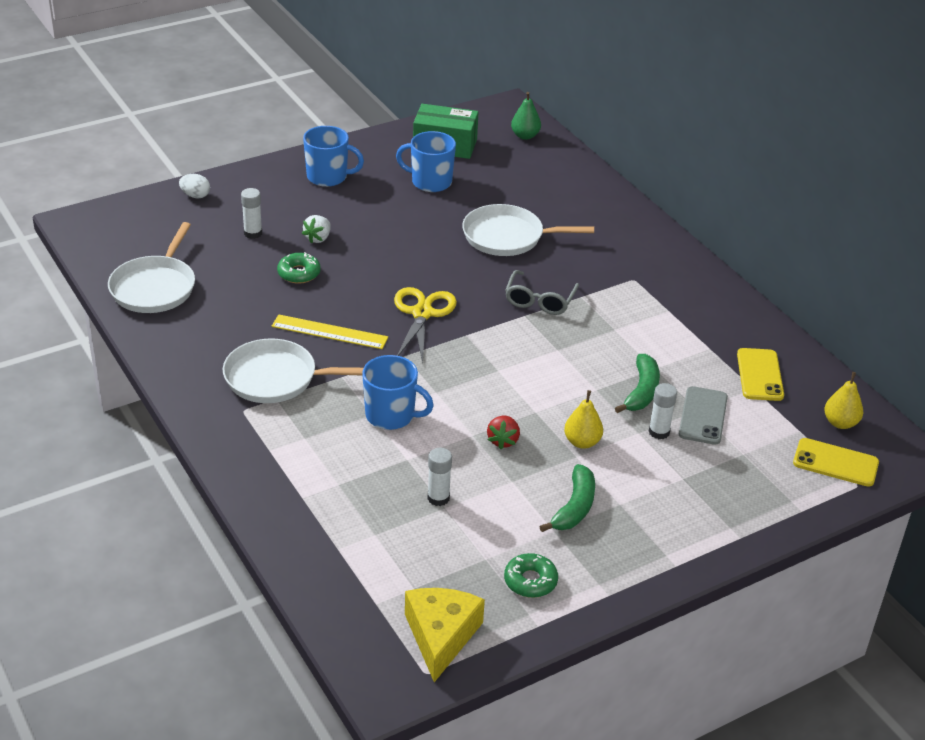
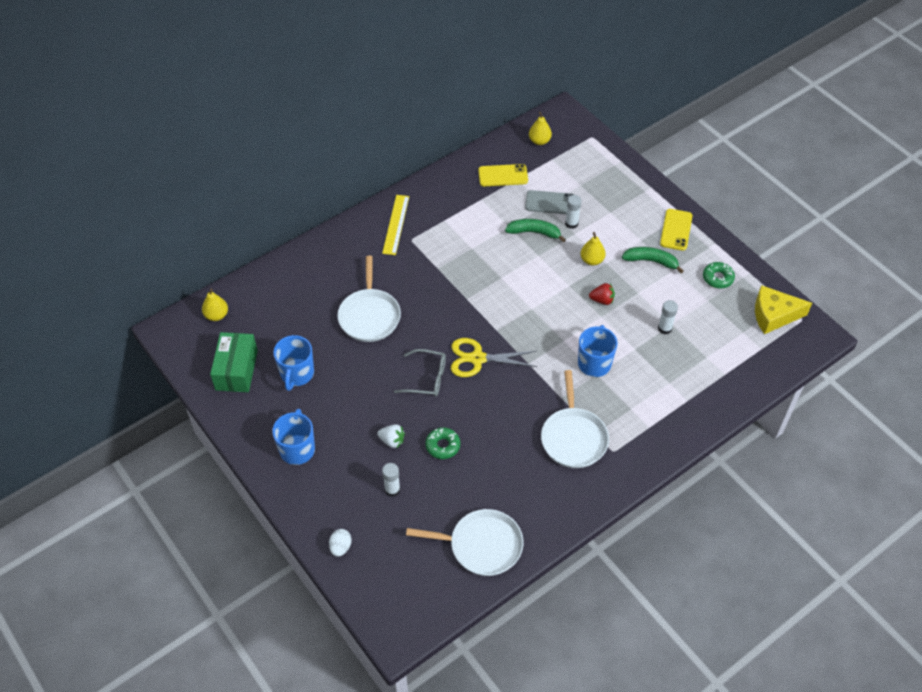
camera: 95 degrees left, 15 degrees up
yellow ruler [272,314,388,349] -> yellow ruler moved to [382,195,409,255]
grey glasses [505,270,579,315] -> grey glasses moved to [394,349,446,397]
green pear [511,92,541,140] -> yellow pear [202,289,228,321]
yellow phone [793,438,879,487] -> yellow phone moved to [660,209,692,251]

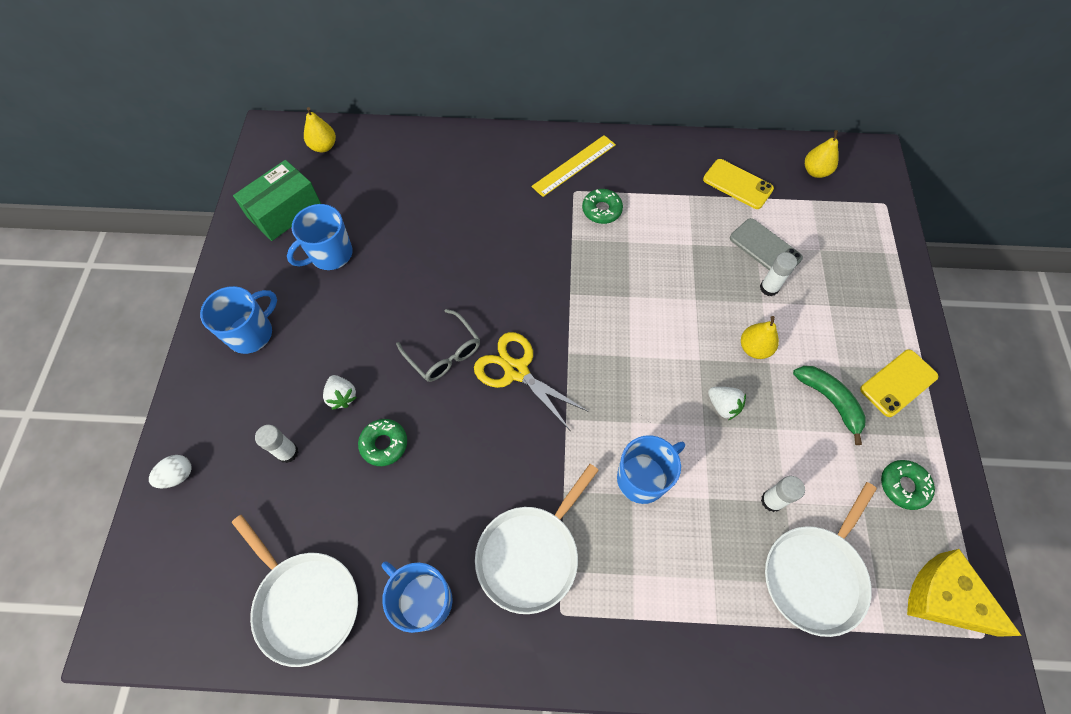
camera: 40 degrees right, 10 degrees up
white pan [337,256,401,342] -> white pan moved to [765,482,877,637]
green banana [505,219,566,243] -> none
red strawberry [589,283,615,305] -> white strawberry [708,387,746,420]
none -> blue mug [382,561,452,633]
none -> green donut [582,189,623,224]

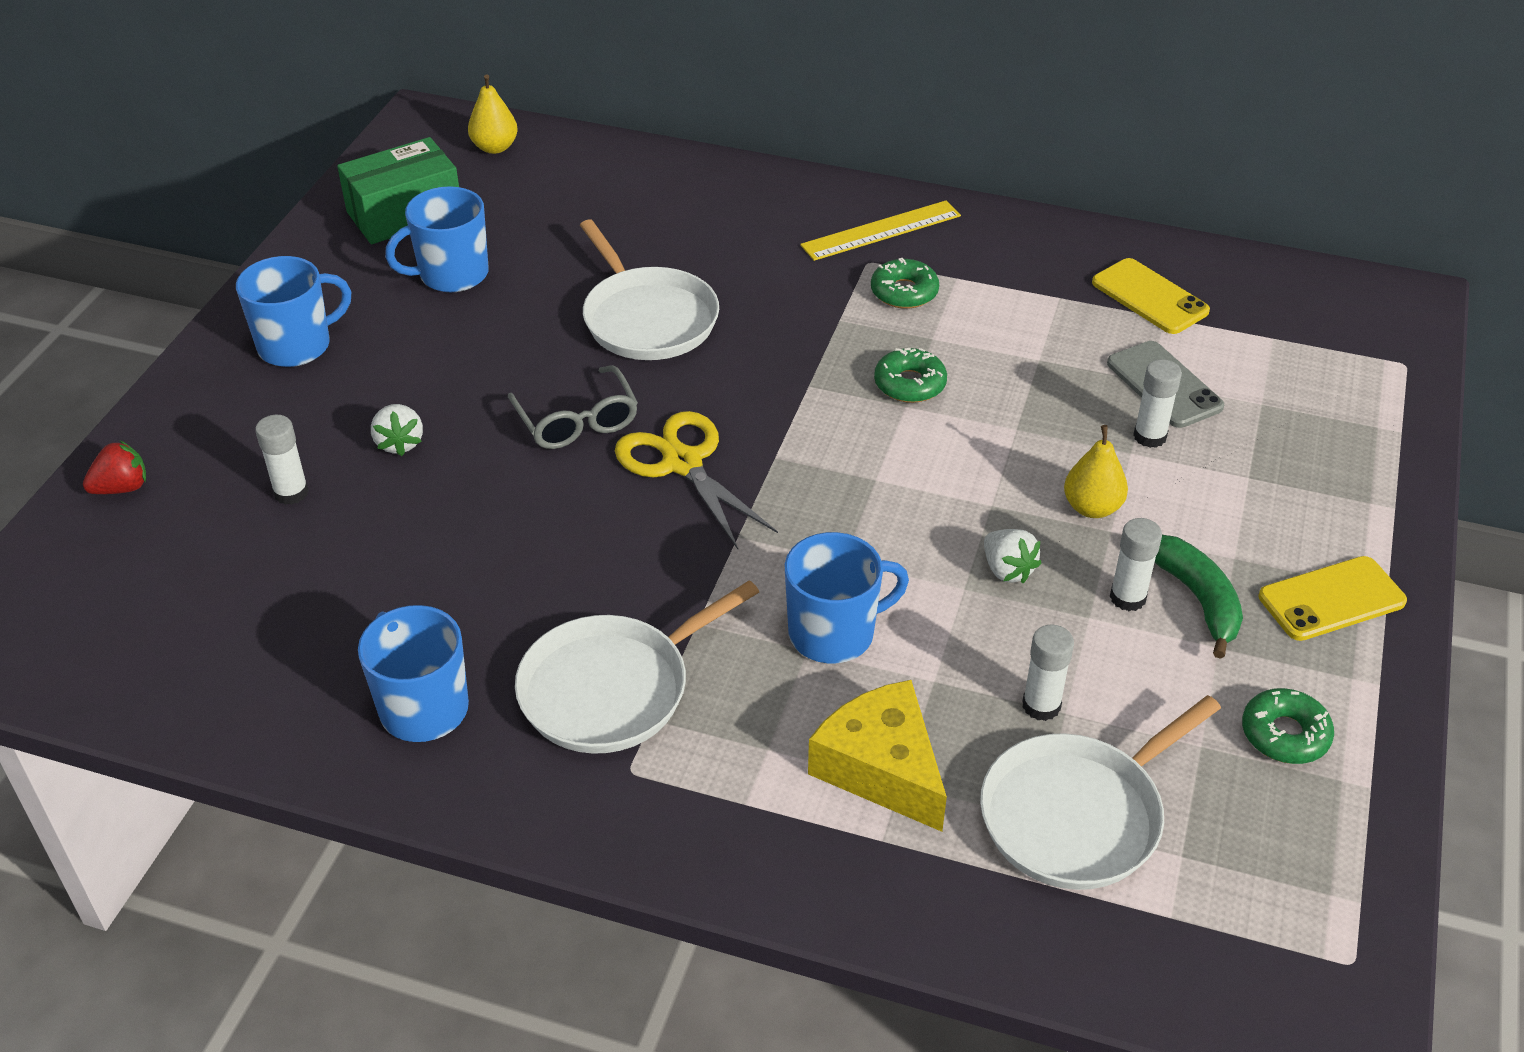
camera: 15 degrees right, 20 degrees down
white egg [149,455,192,489] -> red strawberry [83,441,146,494]
white pan [232,515,358,667] -> white pan moved to [580,220,719,360]
green donut [358,419,407,466] -> green donut moved to [874,348,947,403]
yellow pear [805,130,839,178] -> none
yellow cheese [907,549,1022,637] -> yellow cheese moved to [808,680,947,832]
none -> white glue stick [1110,518,1162,611]

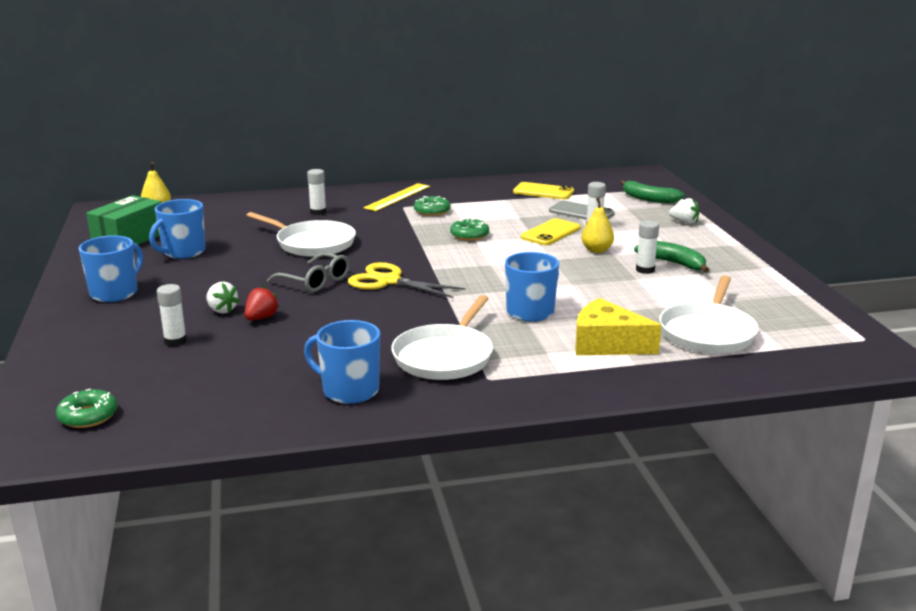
camera: 30 degrees left, 20 degrees down
red strawberry [83,441,146,494] -> red strawberry moved to [244,286,279,320]
white strawberry [984,529,1042,583] -> white strawberry moved to [669,198,700,224]
white glue stick [1022,624,1074,721] -> white glue stick moved to [307,169,326,215]
green donut [1242,688,1334,764] -> green donut moved to [56,389,117,428]
yellow phone [1259,556,1407,641] -> yellow phone moved to [521,218,581,245]
none -> green banana [620,180,684,204]

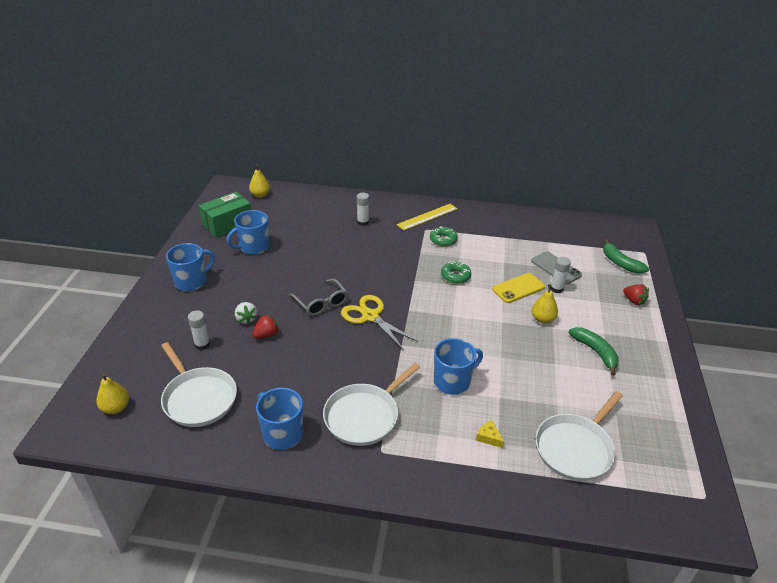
camera: 20 degrees right, 15 degrees up
green donut [56,389,117,428] -> yellow pear [96,373,129,414]
white pan [246,212,356,257] -> white pan moved to [161,342,237,427]
yellow phone [513,182,574,199] -> none
yellow cheese [575,298,662,355] -> yellow cheese [476,420,504,448], size x0.43
white glue stick [636,220,659,274] -> none
white strawberry [669,198,700,224] -> red strawberry [623,284,649,305]

